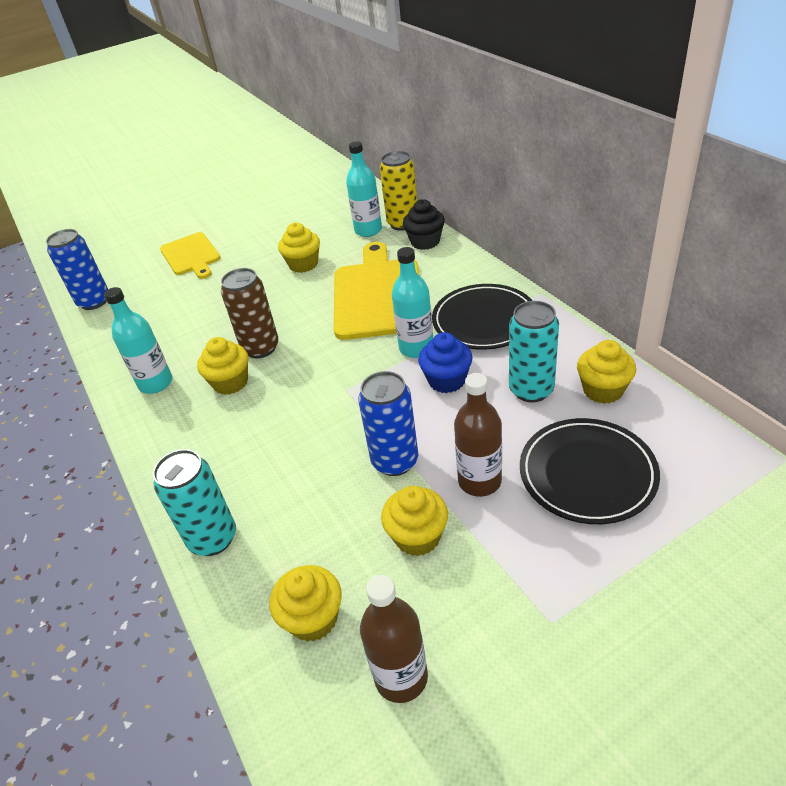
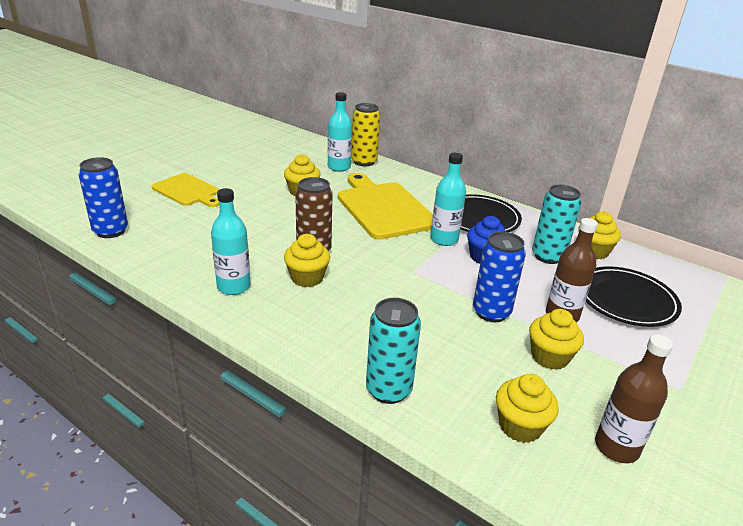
camera: 30 degrees left, 10 degrees down
black cupcake [403,199,445,250] -> none

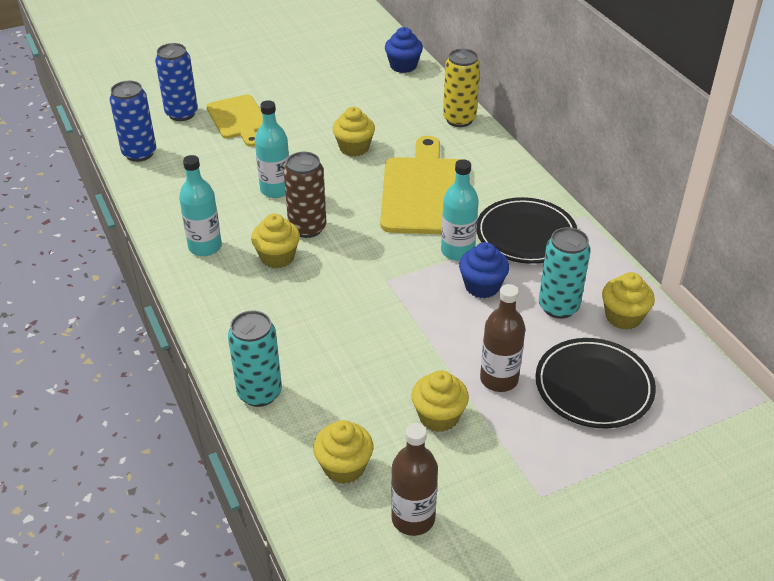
camera: 30 degrees right, 10 degrees up
turquoise bottle [328,92,352,172] -> turquoise bottle moved to [255,100,289,198]
blue can [473,232,526,322] -> blue can moved to [155,43,198,121]
none -> blue cupcake [385,27,423,73]

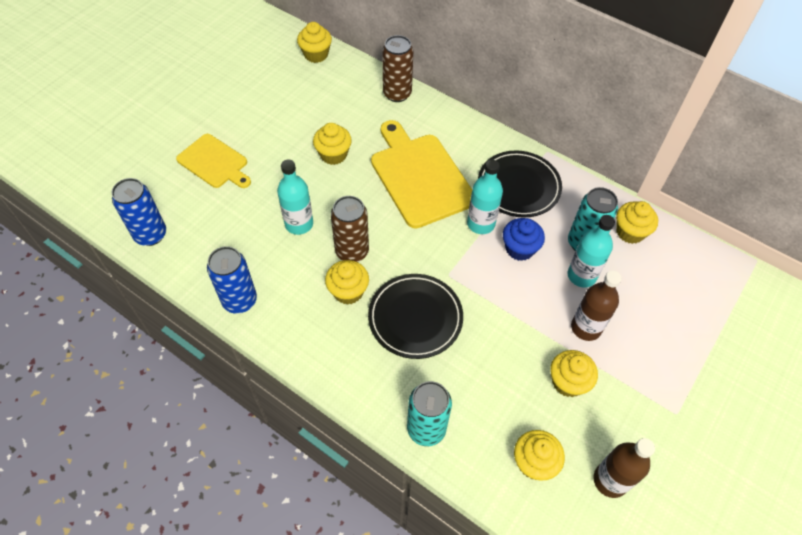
camera: 30 degrees left, 15 degrees up
blue can [155,43,198,121] -> blue can moved to [207,246,257,314]
turquoise bottle [179,155,222,256] -> turquoise bottle moved to [568,215,615,288]
blue cupcake [385,27,423,73] -> yellow cupcake [297,22,332,63]
yellow can [443,49,480,127] -> brown can [382,35,413,102]
black plate [535,338,656,428] -> black plate moved to [368,274,463,359]

